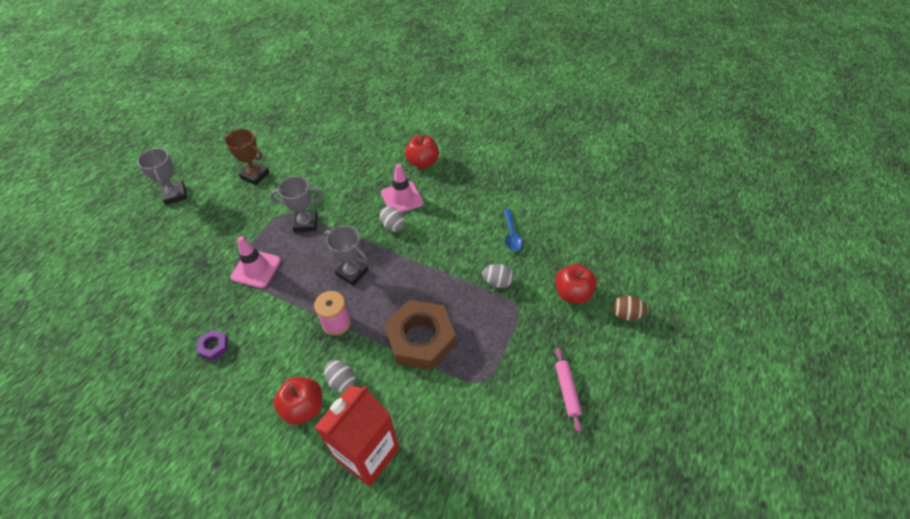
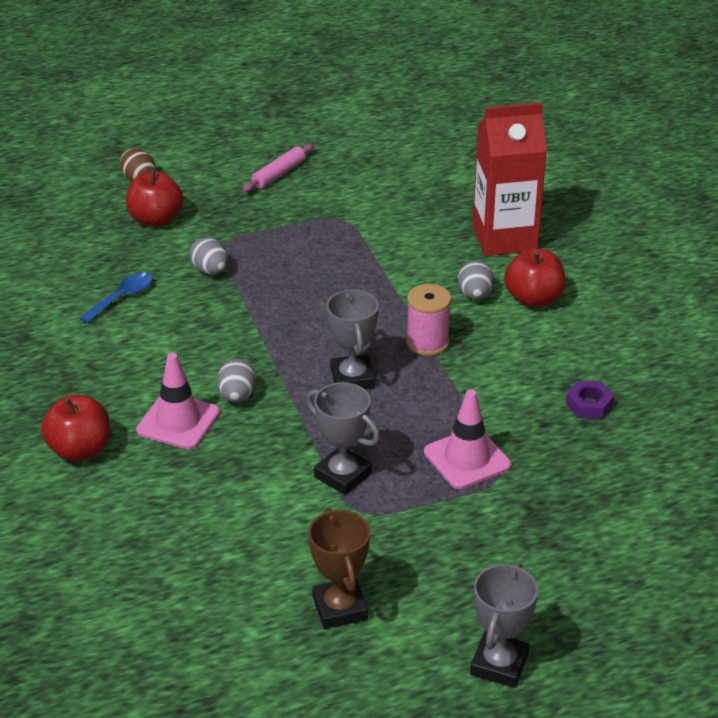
camera: 135 degrees left, 15 degrees down
brown nut [385,300,456,370] -> none

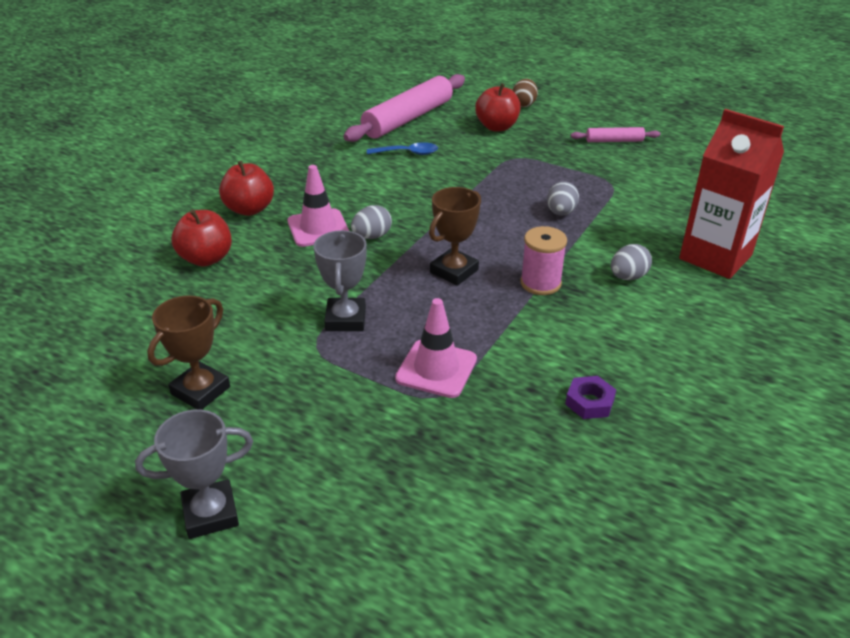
camera: 50 degrees right, 0 degrees up
grey egg [190,237,228,275] -> grey egg moved to [547,182,579,215]
grey trophy [326,289,379,389] -> brown trophy [429,187,481,286]
red apple [504,248,565,307] -> red apple moved to [172,209,232,267]
none -> pink rolling pin [343,74,465,142]

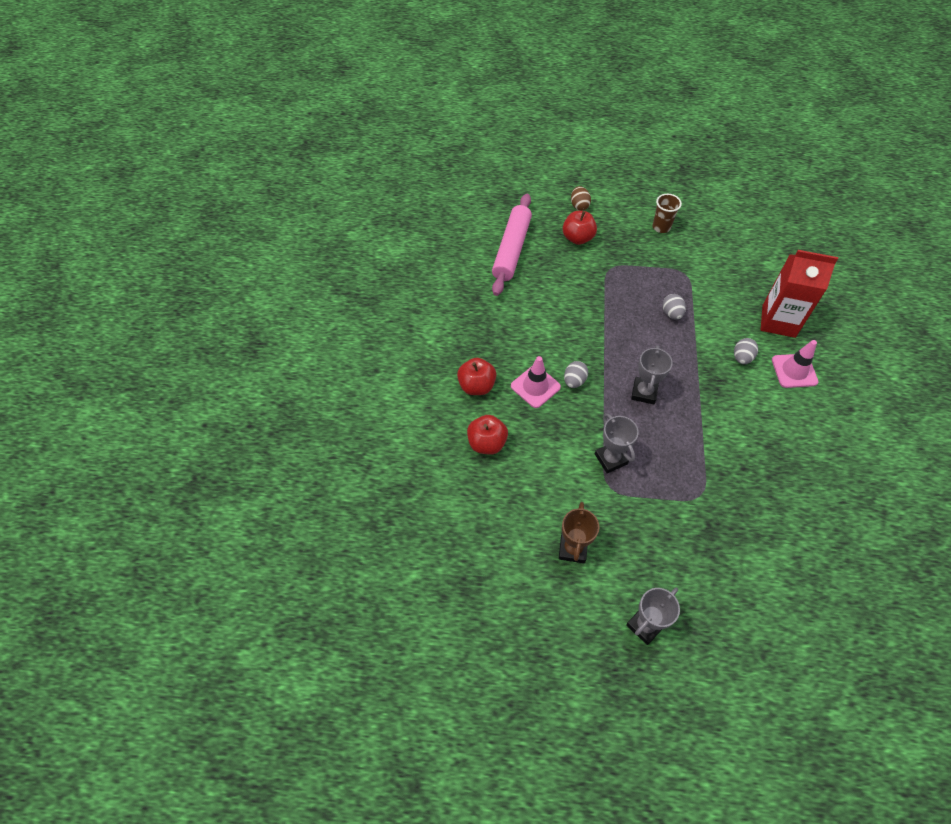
camera: 25 degrees left, 20 degrees up
blue spoon [367,142,438,155] -> none
pink traffic cone [395,298,477,398] -> pink traffic cone moved to [772,340,818,388]
brown trophy [429,187,481,286] -> grey trophy [631,345,673,404]
pink spool [521,226,567,295] -> none
purple nut [565,376,616,419] -> none
pink rolling pin [571,127,660,142] -> brown cup [652,194,682,233]

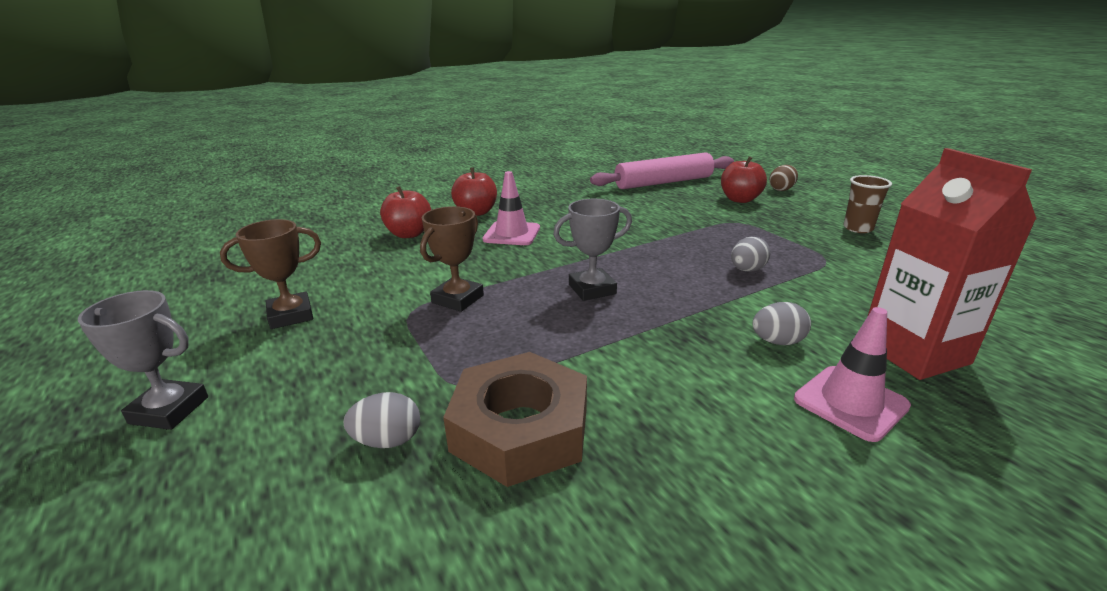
camera: 55 degrees right, 30 degrees down
grey egg [564,361,588,388] -> grey egg moved to [344,392,420,448]
grey trophy [595,413,639,473] -> brown trophy [420,206,484,312]
none -> brown nut [443,352,587,487]

